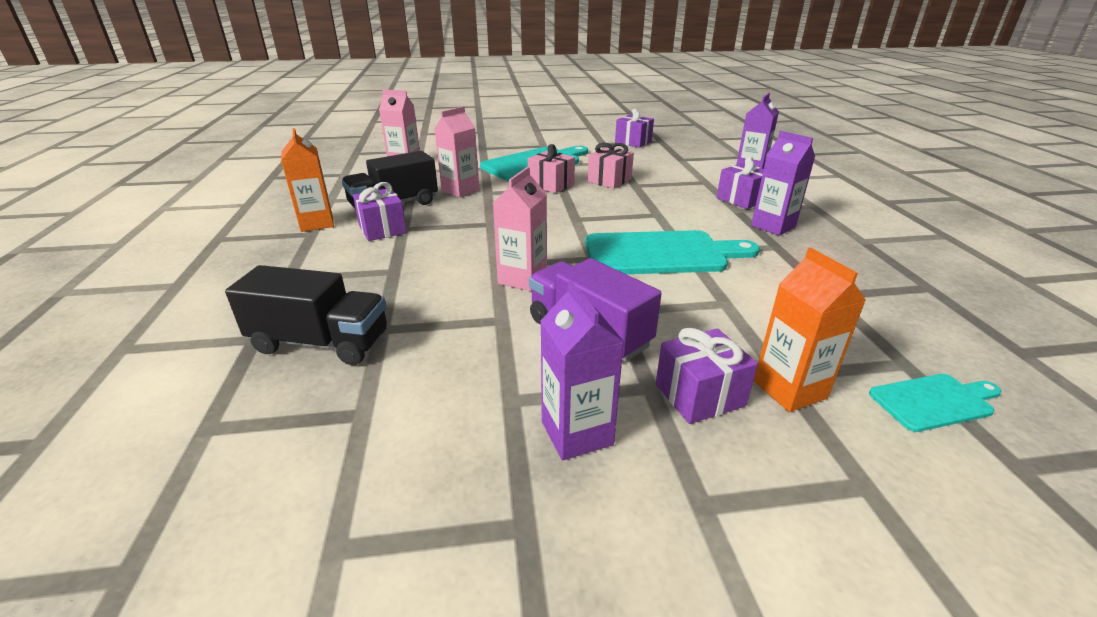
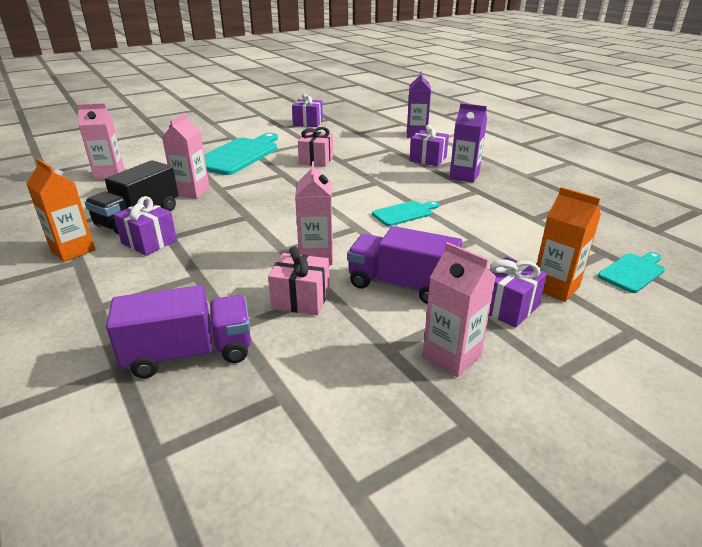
camera: 25 degrees left, 0 degrees up
black truck [225,265,387,365] -> purple truck [106,285,251,378]
pink gift [528,144,575,193] -> pink gift moved to [268,247,330,315]
purple carton [541,281,624,460] -> pink carton [423,242,496,377]
turquoise cutting board [585,230,760,274] -> turquoise cutting board [372,201,439,226], size x0.51

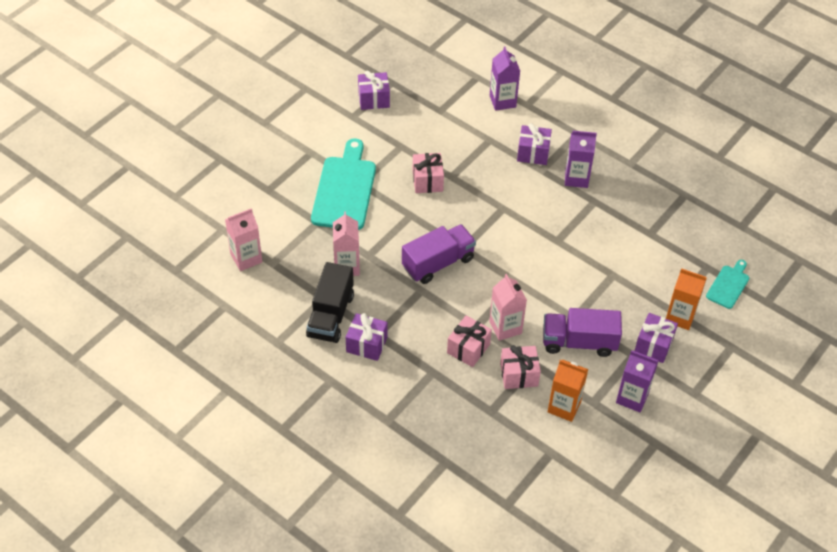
camera: 20 degrees left, 20 degrees up
orange carton [26,158,95,262] -> orange carton moved to [548,360,588,422]
purple truck [106,285,251,378] -> purple truck moved to [402,224,476,284]
turquoise cutting board [372,201,439,226] -> none
pink carton [423,242,496,377] -> purple carton [616,350,659,412]
none -> pink gift [447,316,492,367]

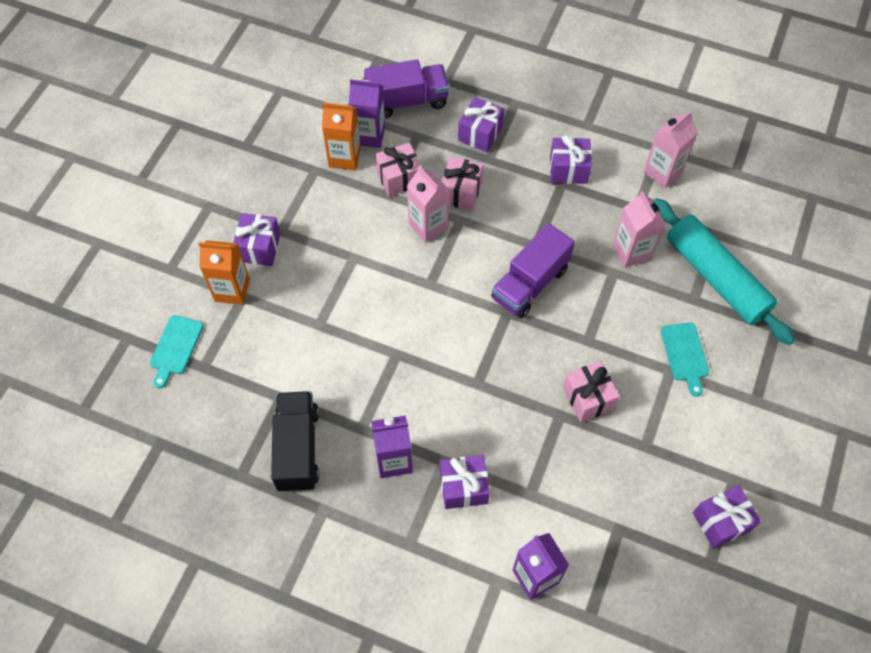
camera: 165 degrees right, 10 degrees up
pink carton [225,208,262,271] -> pink carton moved to [644,111,698,188]
black truck [306,262,354,343] -> black truck moved to [271,391,319,492]
turquoise cutting board [311,138,376,230] -> turquoise cutting board [661,323,709,397], size x0.51
purple truck [543,308,622,357] -> purple truck moved to [364,60,449,118]
purple carton [616,350,659,412] -> purple carton moved to [349,79,386,148]
none -> purple gift [458,97,504,152]
none -> turquoise rolling pin [653,198,795,345]

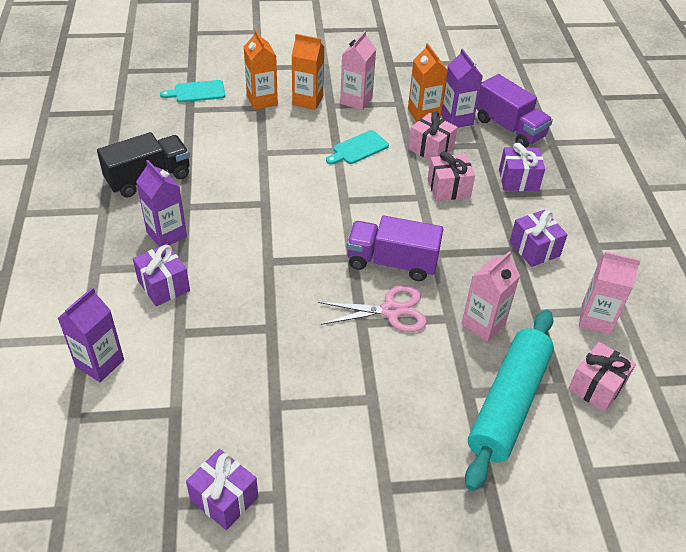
camera: 60 degrees right, 15 degrees down
purple gift [233,213,280,266] -> orange carton [292,34,324,110]
pink carton [407,166,450,243] -> pink carton moved to [340,31,376,111]
pink gift [563,361,620,422] -> pink gift moved to [568,342,636,412]
turquoise cutting board [661,323,709,397] -> turquoise cutting board moved to [326,130,389,164]
none -> pink scissors [318,285,427,332]

